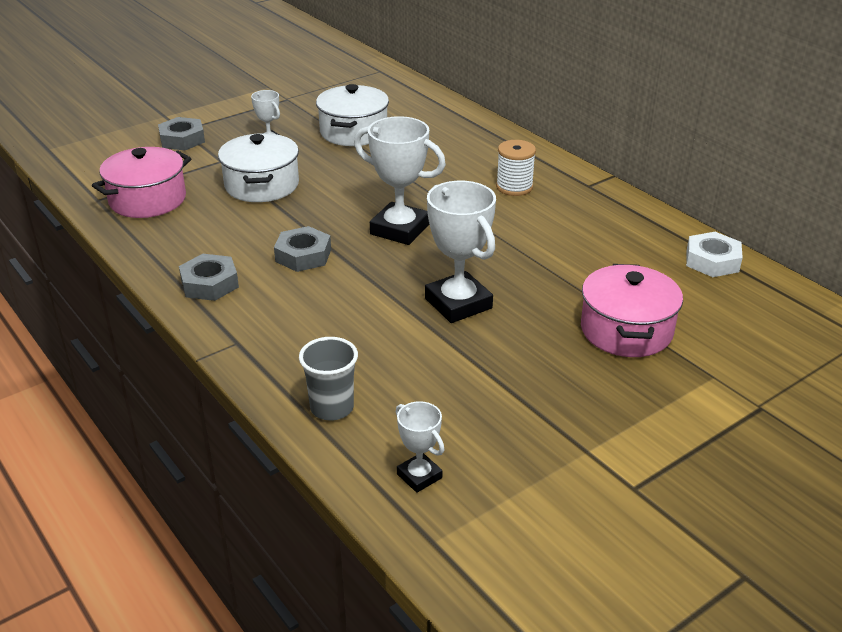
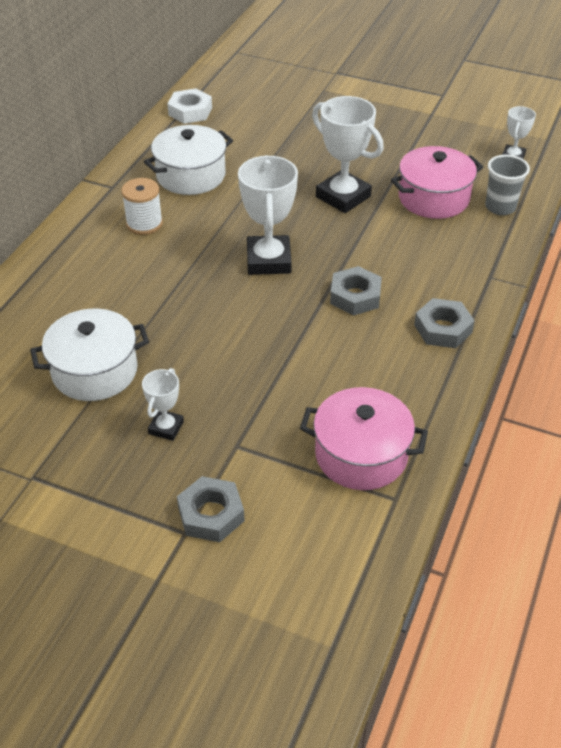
camera: 120 degrees left, 10 degrees up
white pot [218,133,299,202] -> white pot moved to [144,125,233,195]
white trophy [425,181,496,323] -> white trophy turned 75 degrees counterclockwise [312,96,384,213]
pink pot [581,264,683,357] -> pink pot moved to [391,146,483,219]

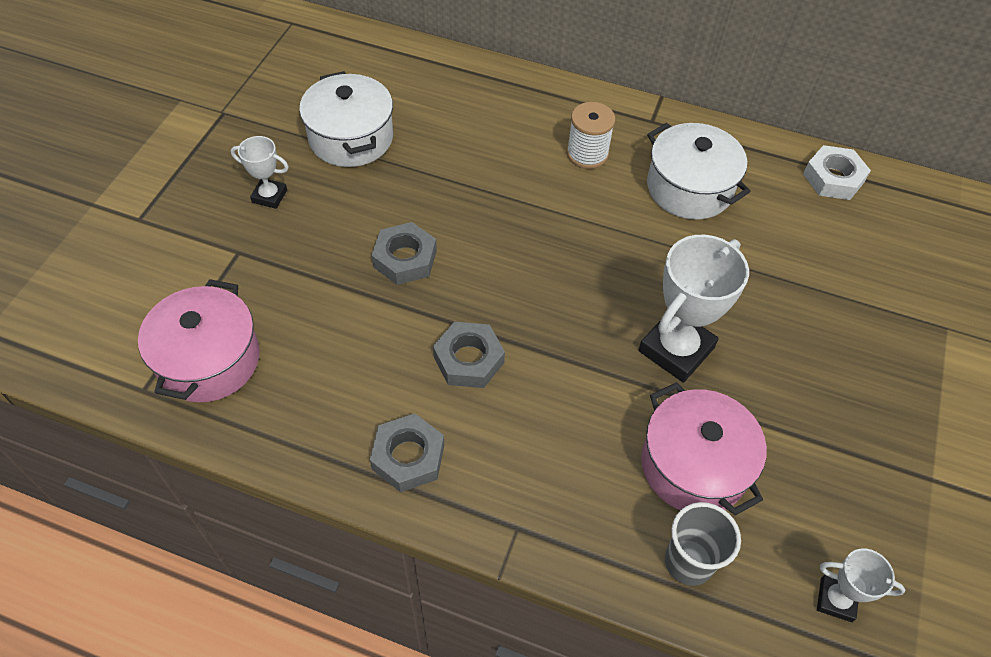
camera: 85 degrees right, 10 degrees up
grey nut [177,476,245,542] -> grey nut moved to [372,222,437,285]
white trophy [238,155,298,275] -> none

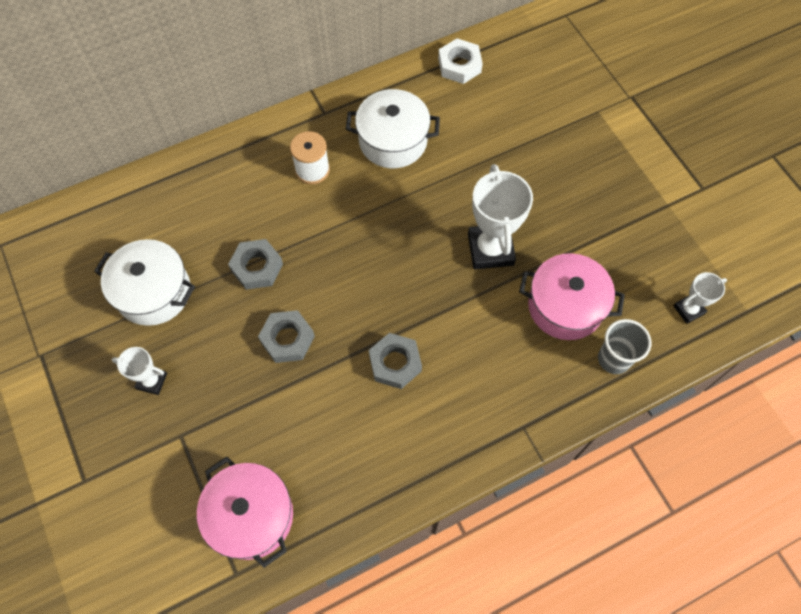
camera: 45 degrees left, 10 degrees up
white trophy [231,136,289,209] -> white trophy turned 45 degrees clockwise [111,347,167,395]
grey nut [370,414,444,492] -> grey nut moved to [228,239,283,290]

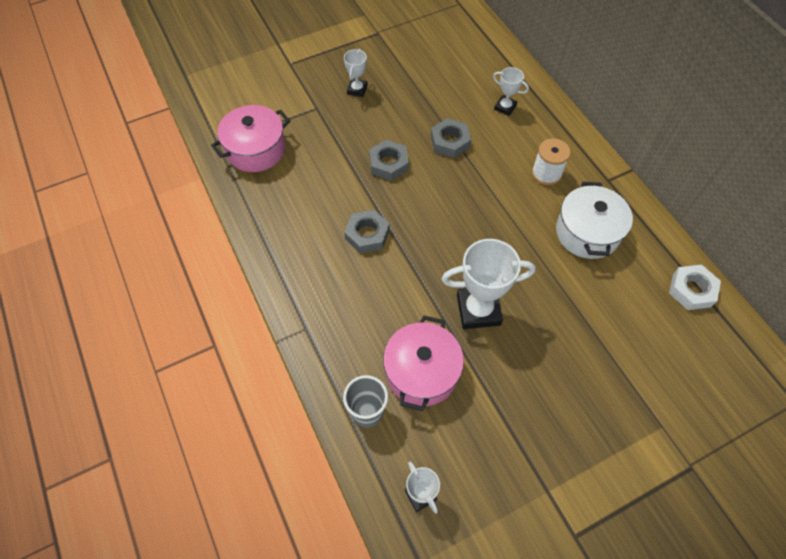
camera: 90 degrees right, 5 degrees down
white pot [94,239,195,326] -> none
none -> white trophy [493,67,529,116]

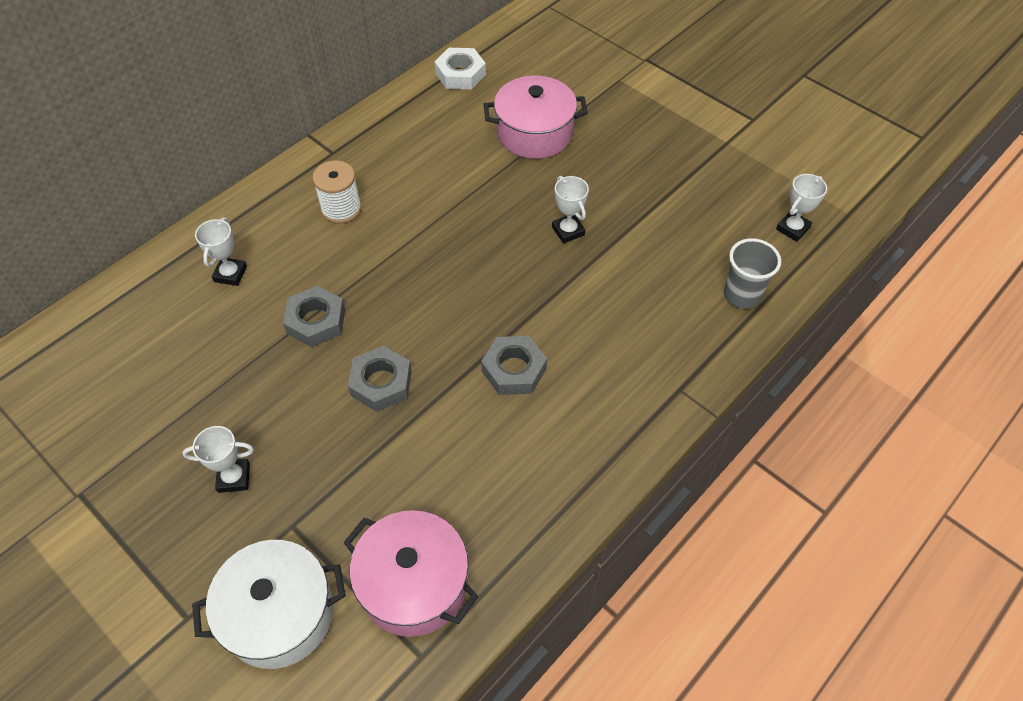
camera: 110 degrees left, 5 degrees down
pink pot [383,315,464,411] -> pink pot moved to [483,76,588,159]
white trophy [442,239,535,329] -> white trophy [552,176,589,243], size x0.54
white pot [556,182,633,259] -> white pot moved to [192,540,346,669]

